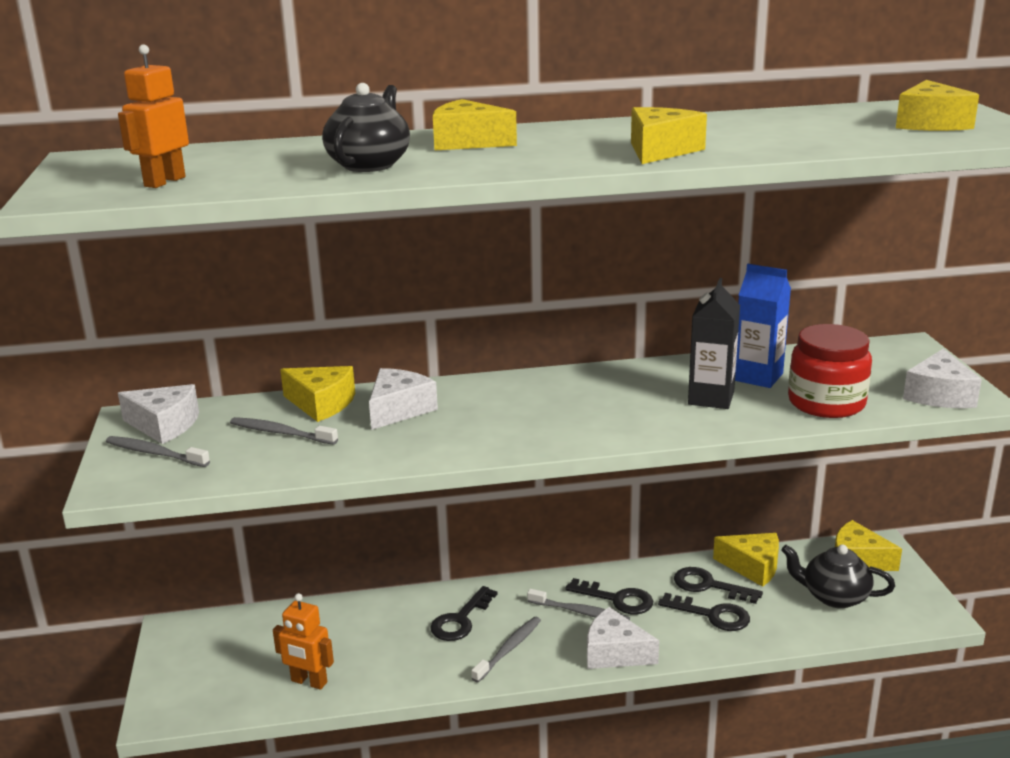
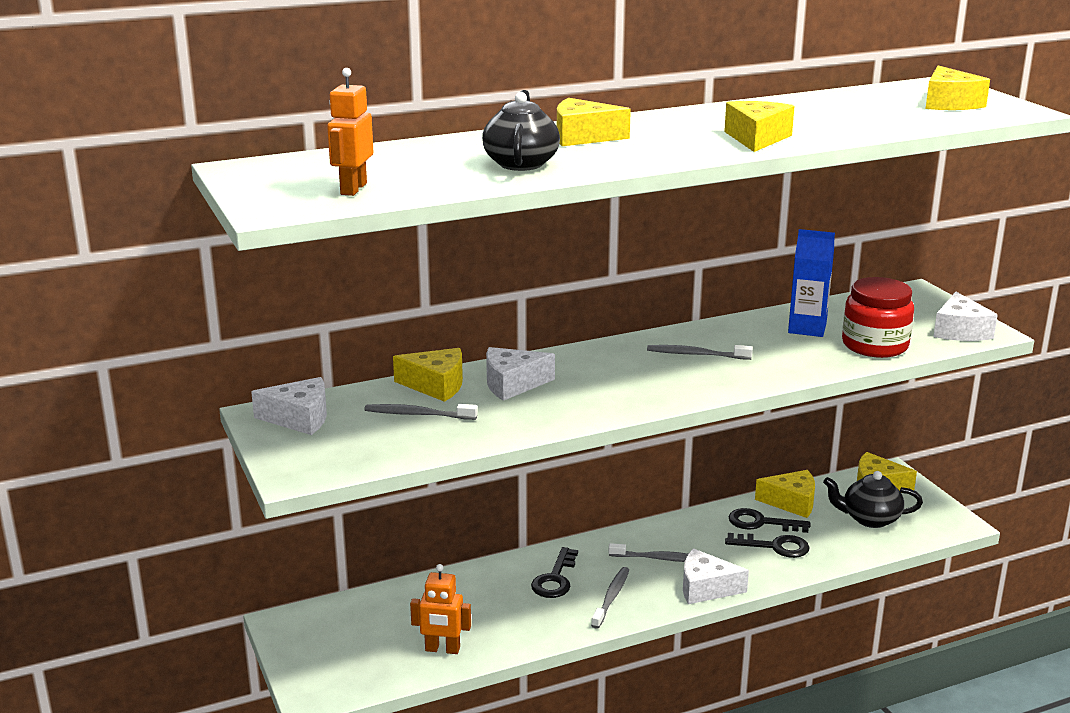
camera: 15 degrees left, 0 degrees up
grey toothbrush [106,436,210,467] -> grey toothbrush moved to [647,345,753,360]
white cheese [369,368,438,430] -> white cheese turned 120 degrees counterclockwise [486,347,555,401]
black key [565,578,653,614] -> none
black carton [688,278,740,409] -> none

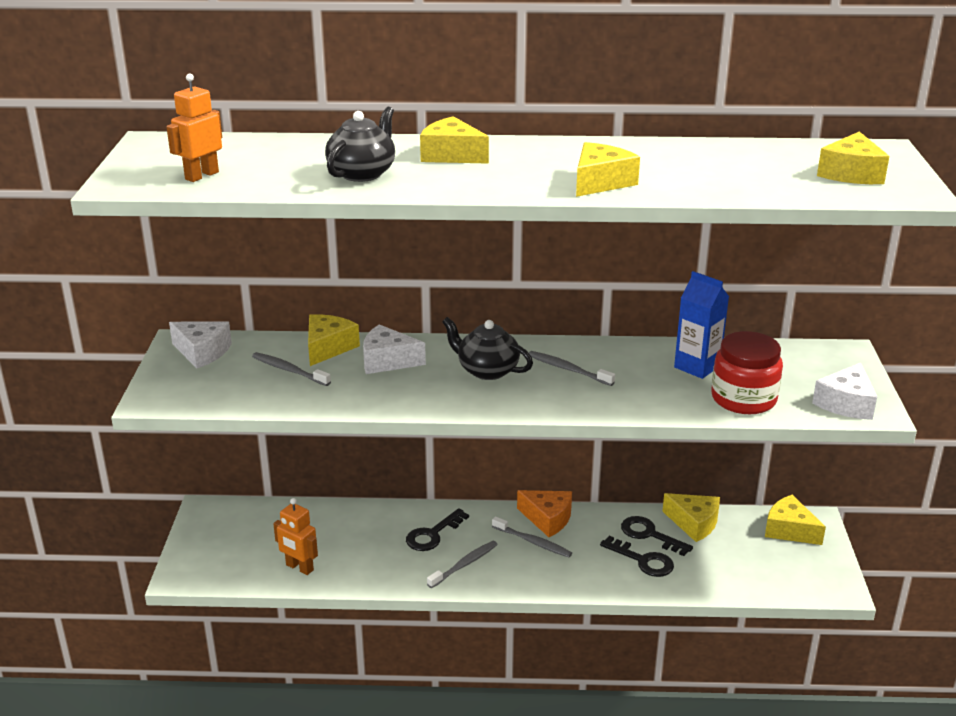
camera: 25 degrees right, 5 degrees up
yellow cheese [393,348,463,402] -> yellow cheese turned 105 degrees counterclockwise [308,314,360,366]
white cheese [683,548,749,604] -> none
black teapot [823,471,923,528] -> black teapot moved to [442,317,533,380]
none -> orange cheese [517,490,572,537]

